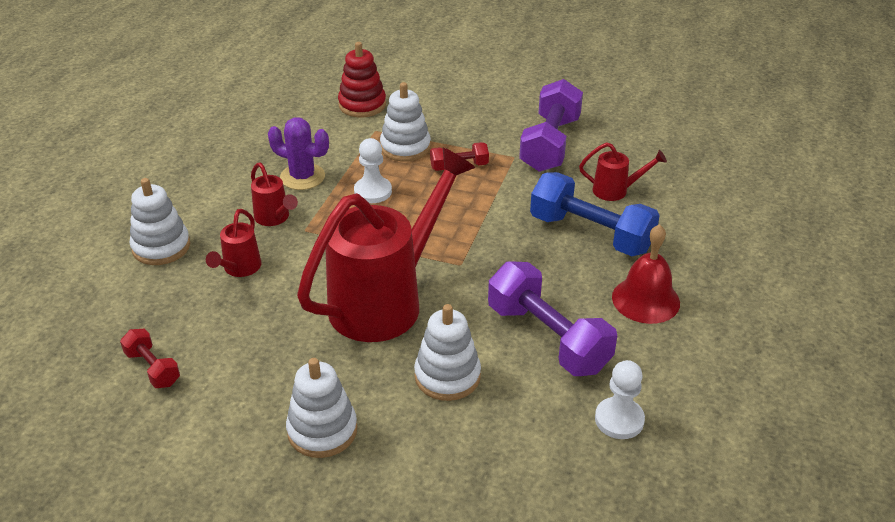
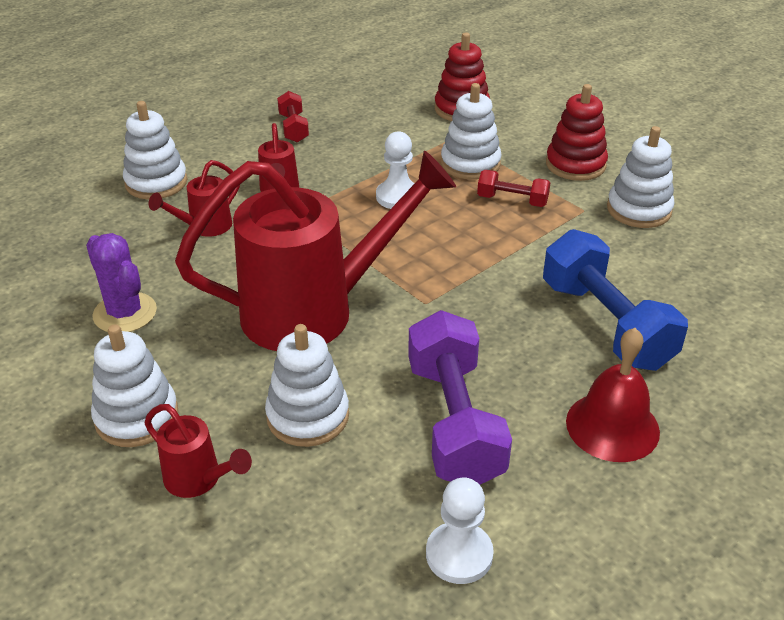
camera: 30 degrees right, 0 degrees up
red dumbbell [120,329,180,388] -> red dumbbell moved to [277,91,309,143]
purple cactus [268,117,329,190] -> purple cactus moved to [86,233,157,332]
purple dumbbell [519,79,583,172] -> white stacking toy [607,126,674,228]
red watering can [579,142,667,201] -> red watering can moved to [145,404,252,498]
none -> red stacking toy [546,84,608,181]

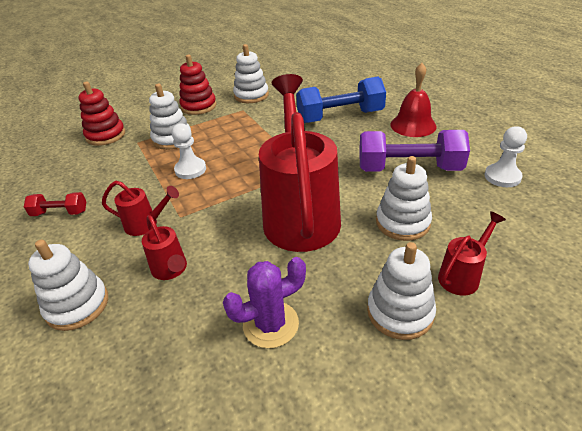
camera: 75 degrees left, 0 degrees up
red dumbbell [477,170,551,207] -> none

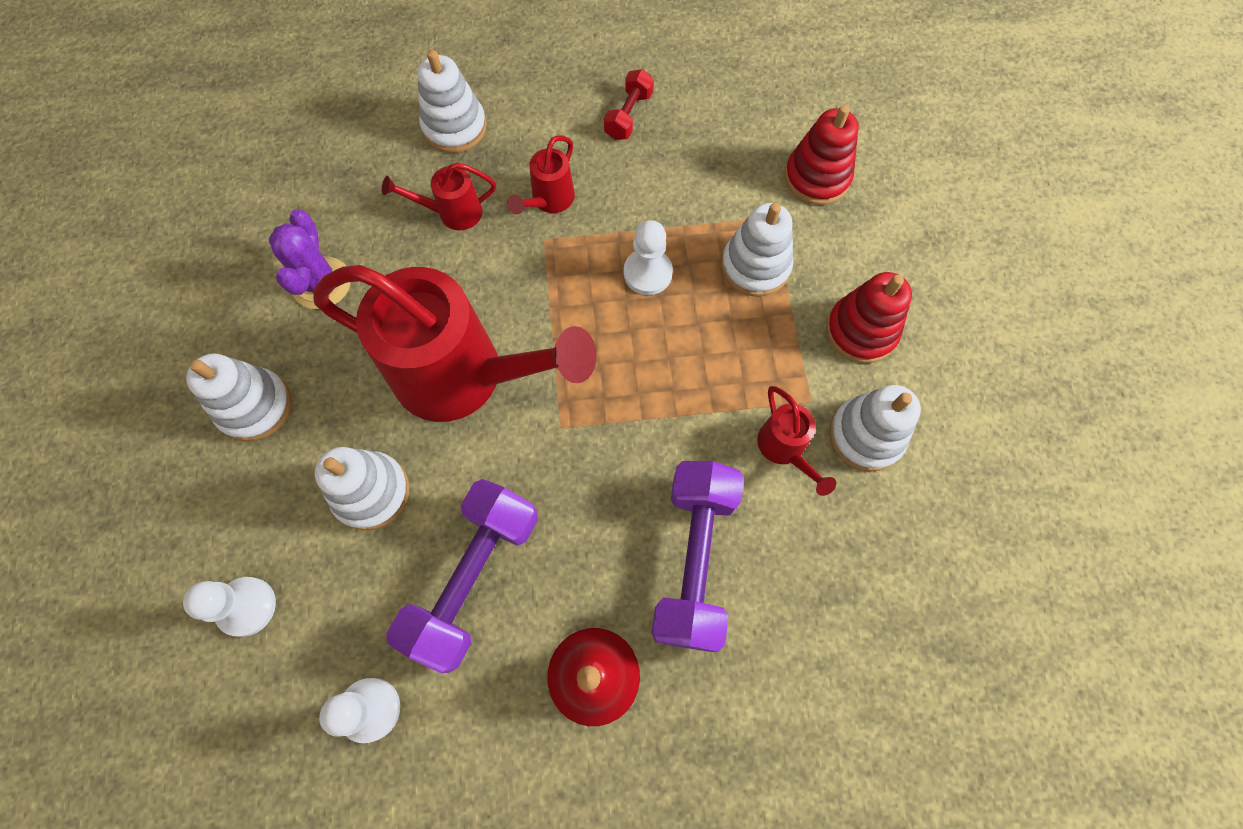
camera: 110 degrees right, 30 degrees up
blue dumbbell [296,77,386,123] -> purple dumbbell [651,461,744,652]
red watering can [438,211,506,296] -> red watering can moved to [757,386,836,496]
none -> white pawn [183,577,276,637]

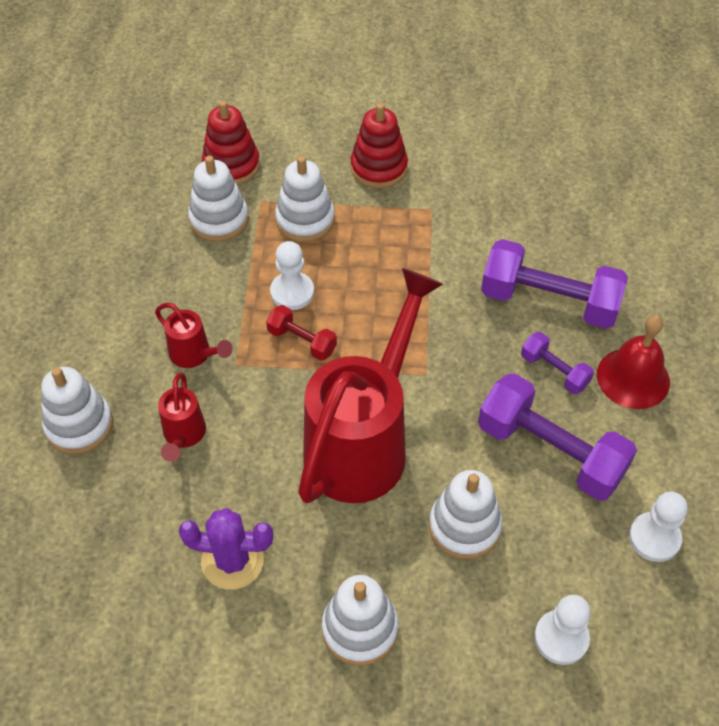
camera: 80 degrees left, 15 degrees down
red dumbbell [604,69,654,140] -> red dumbbell moved to [266,305,337,361]
red watering can [757,386,836,496] -> none
white stacking toy [829,385,921,472] -> white stacking toy moved to [188,156,249,242]
none -> purple dumbbell [521,332,594,394]

